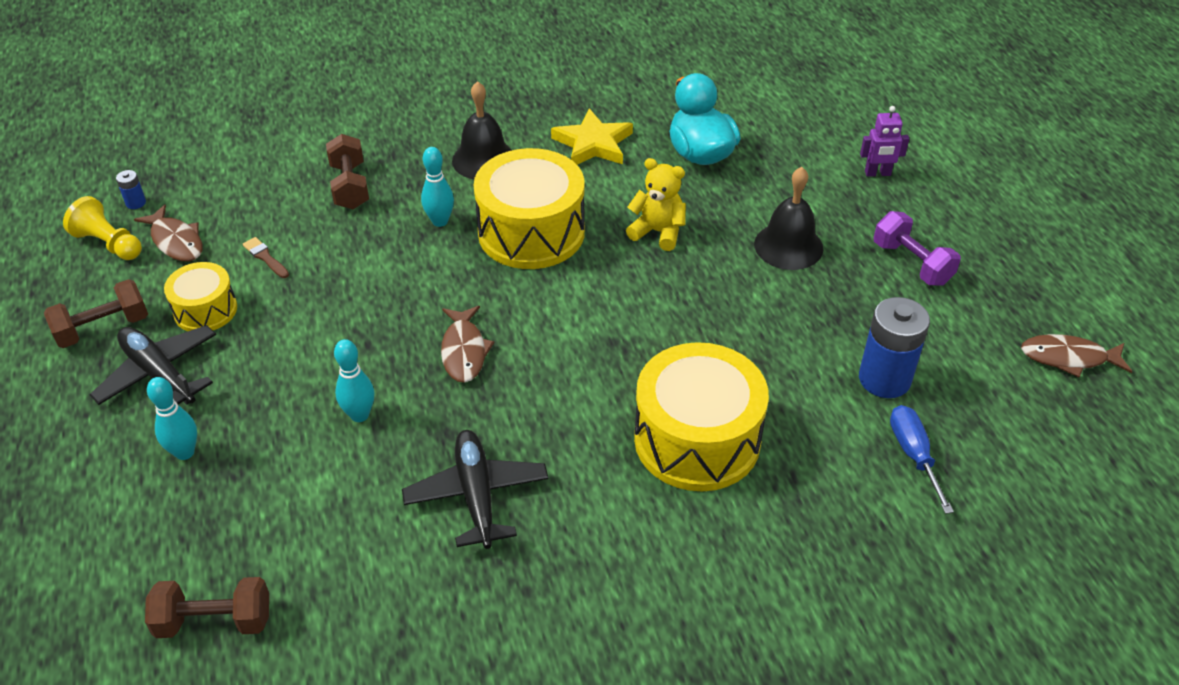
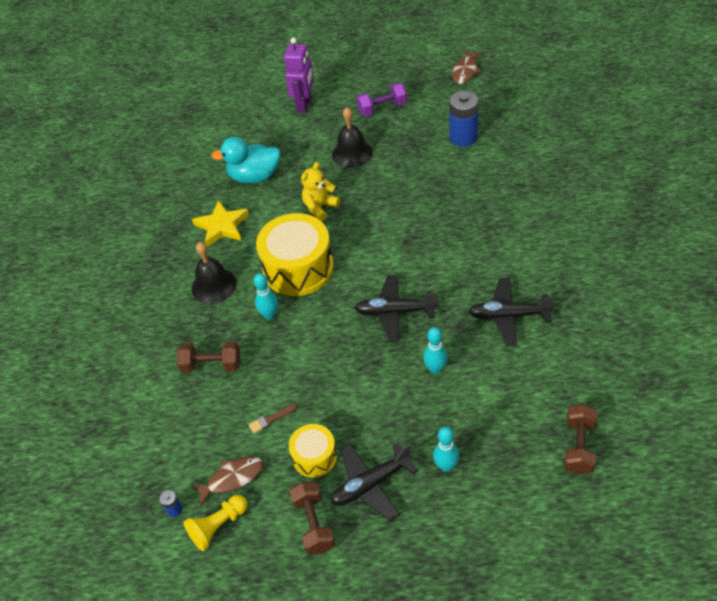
camera: 70 degrees left, 5 degrees up
brown fish [441,306,494,383] -> black plane [355,275,437,342]
yellow drum [634,342,769,491] -> none
purple robot [860,106,909,177] -> purple robot [284,38,314,113], size x1.64
blue screwdriver [890,405,954,514] -> none

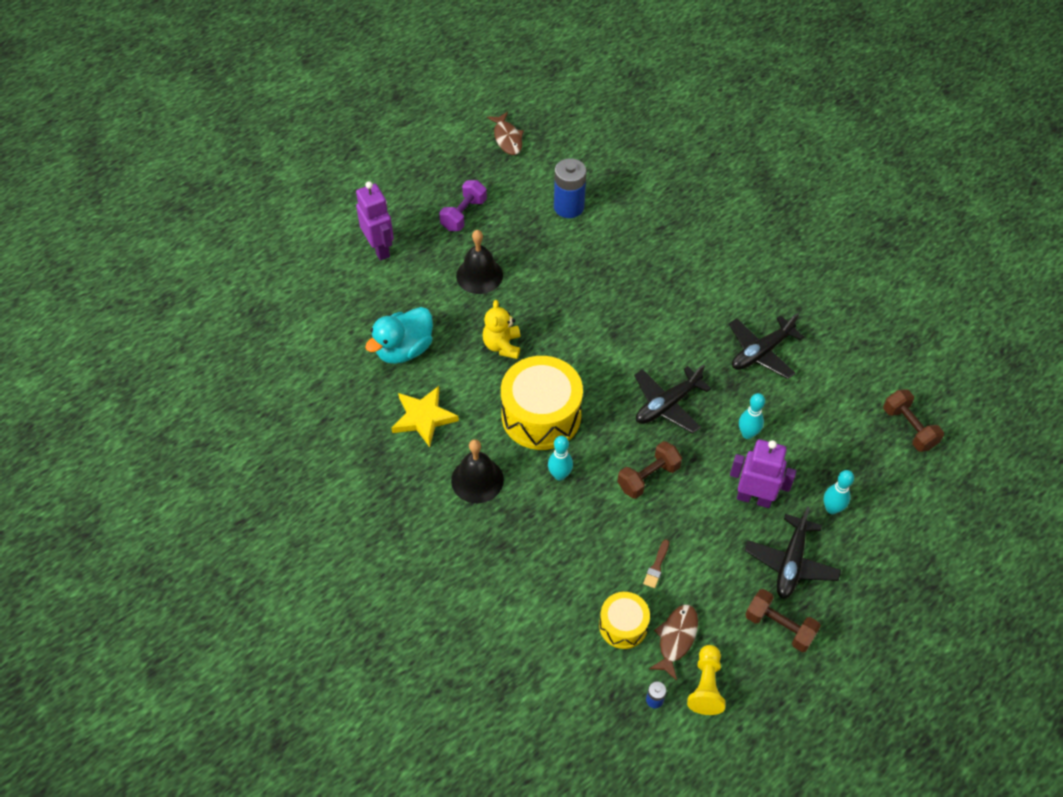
camera: 45 degrees left, 5 degrees up
brown dumbbell [177,342,240,373] -> brown dumbbell moved to [617,441,682,499]
yellow drum [289,424,337,478] -> yellow drum moved to [599,592,650,649]
none -> purple robot [730,439,796,508]

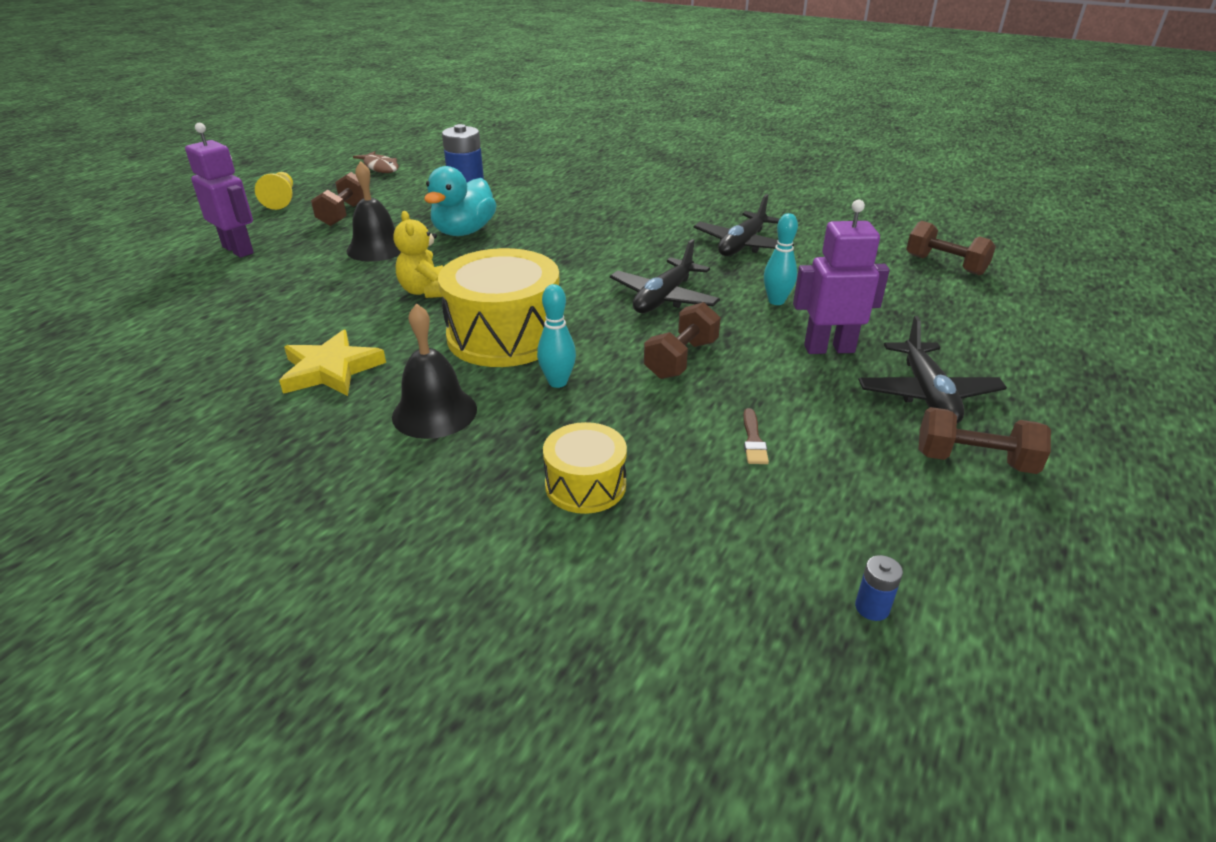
camera: 20 degrees left, 20 degrees down
turquoise duck [365,307,433,364] -> turquoise duck moved to [424,166,496,236]
purple dumbbell [439,180,487,231] -> brown dumbbell [311,172,364,226]
yellow drum [599,592,650,649] -> yellow drum moved to [543,422,627,514]
brown fish [649,604,698,680] -> none
yellow pawn [687,645,726,715] -> yellow pawn moved to [255,172,293,210]
turquoise bowling pin [824,470,854,514] -> none

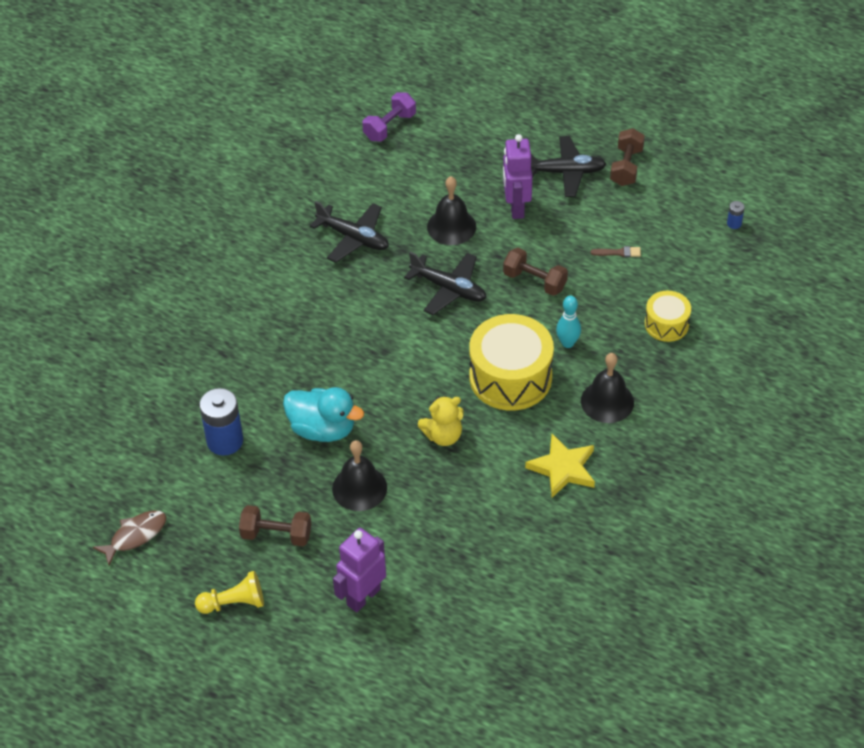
camera: 90 degrees left, 15 degrees up
turquoise bowling pin [764,213,798,305] -> black bell [427,176,476,245]
brown dumbbell [906,221,996,275] -> purple dumbbell [362,92,416,142]

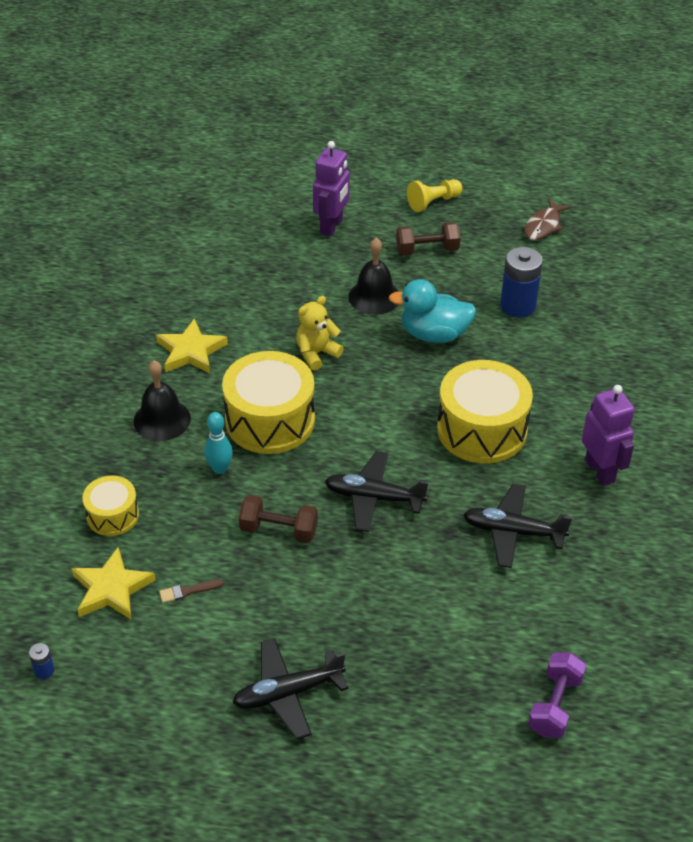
camera: 160 degrees right, 5 degrees down
black bell [427,176,476,245] -> none
purple robot [503,134,532,219] -> purple robot moved to [582,385,635,486]
brown dumbbell [610,128,645,186] -> none
none -> yellow star [71,547,155,619]
none -> yellow drum [437,360,533,464]

